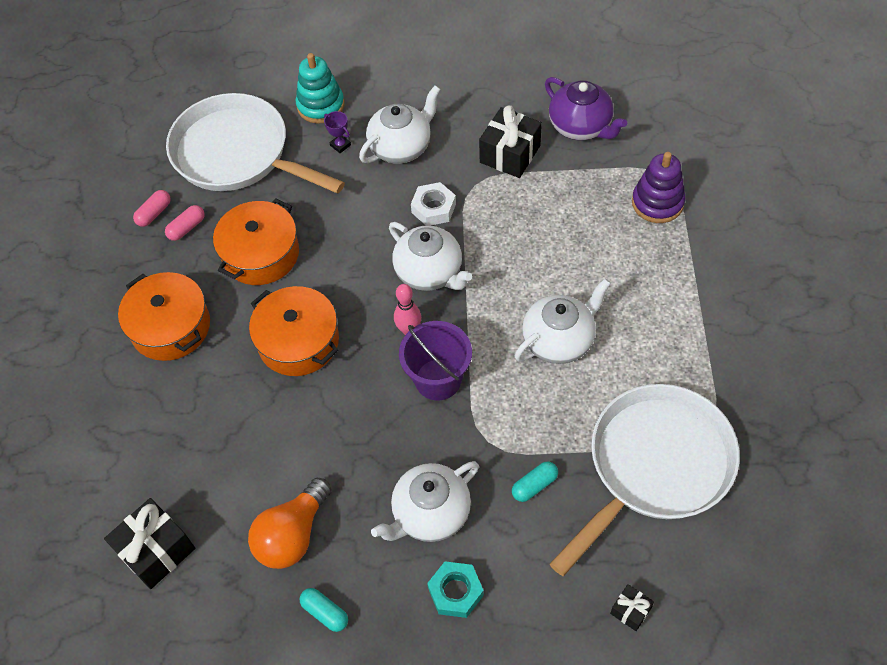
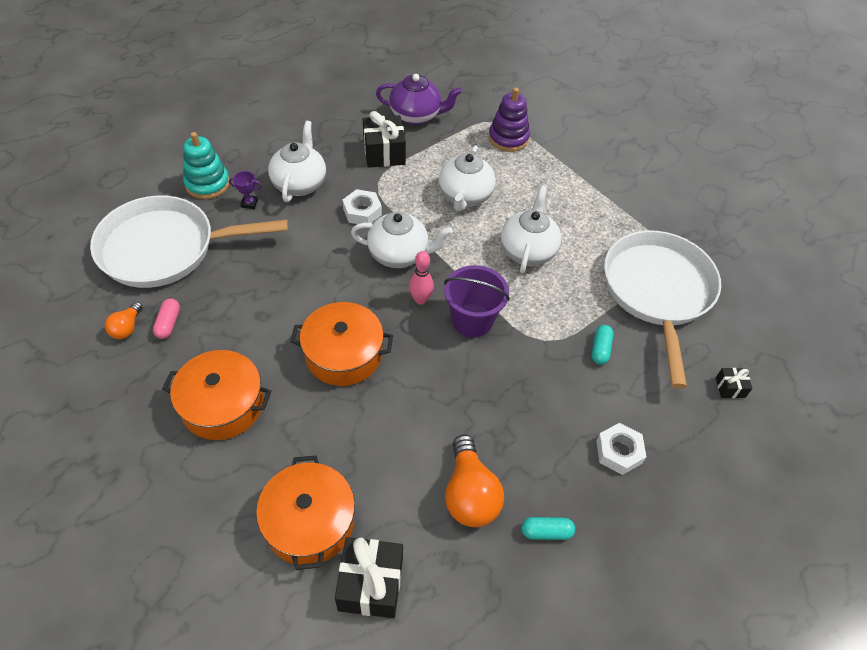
camera: 45 degrees left, 5 degrees down
pink capsule [133,190,171,227] -> orange light bulb [105,302,142,339]
orange pot [213,198,299,285] -> orange pot moved to [256,455,355,570]
white teapot [371,461,479,542] -> white teapot moved to [439,145,496,211]
turquoise nut [427,561,484,618] -> white nut [596,423,646,475]

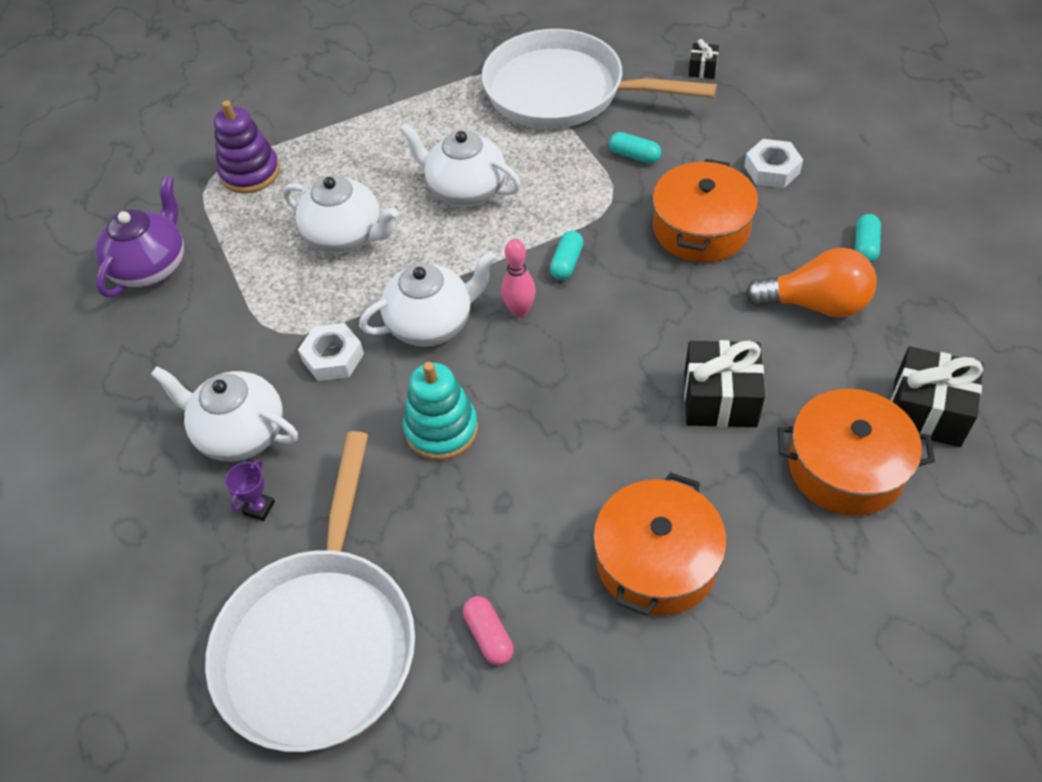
camera: 70 degrees left, 0 degrees up
orange light bulb [105,302,142,339] -> none
pink capsule [153,299,180,339] -> pink capsule turned 45 degrees clockwise [463,596,514,665]
turquoise stacking toy [183,132,230,199] -> turquoise stacking toy moved to [403,362,478,460]
orange pot [290,302,393,386] -> orange pot moved to [652,159,758,262]
white teapot [351,212,453,268] -> white teapot turned 45 degrees clockwise [359,251,496,346]
black gift [363,111,406,168] -> black gift moved to [684,340,765,427]
purple bucket [444,265,510,337] -> turquoise capsule [550,231,584,280]

